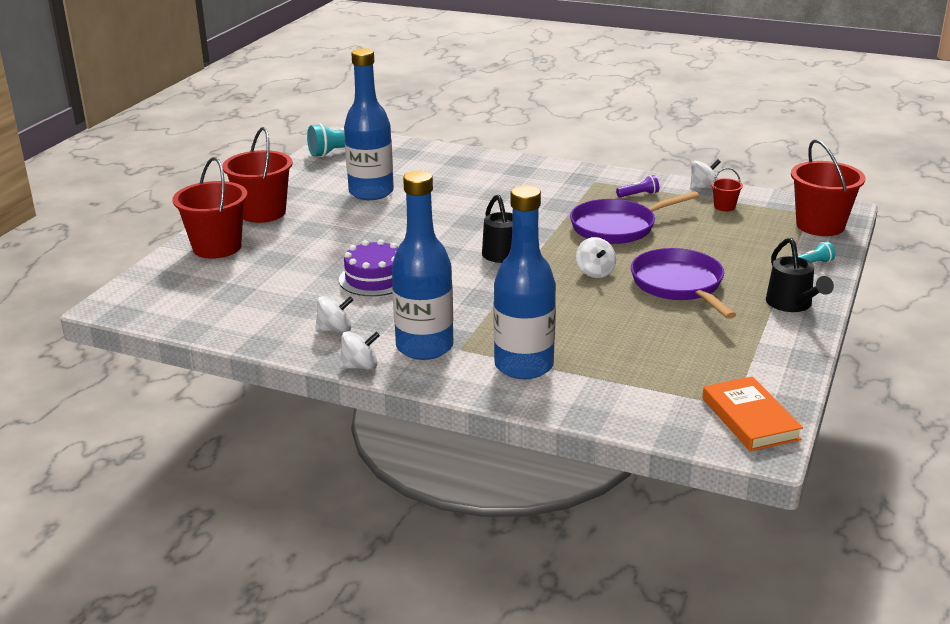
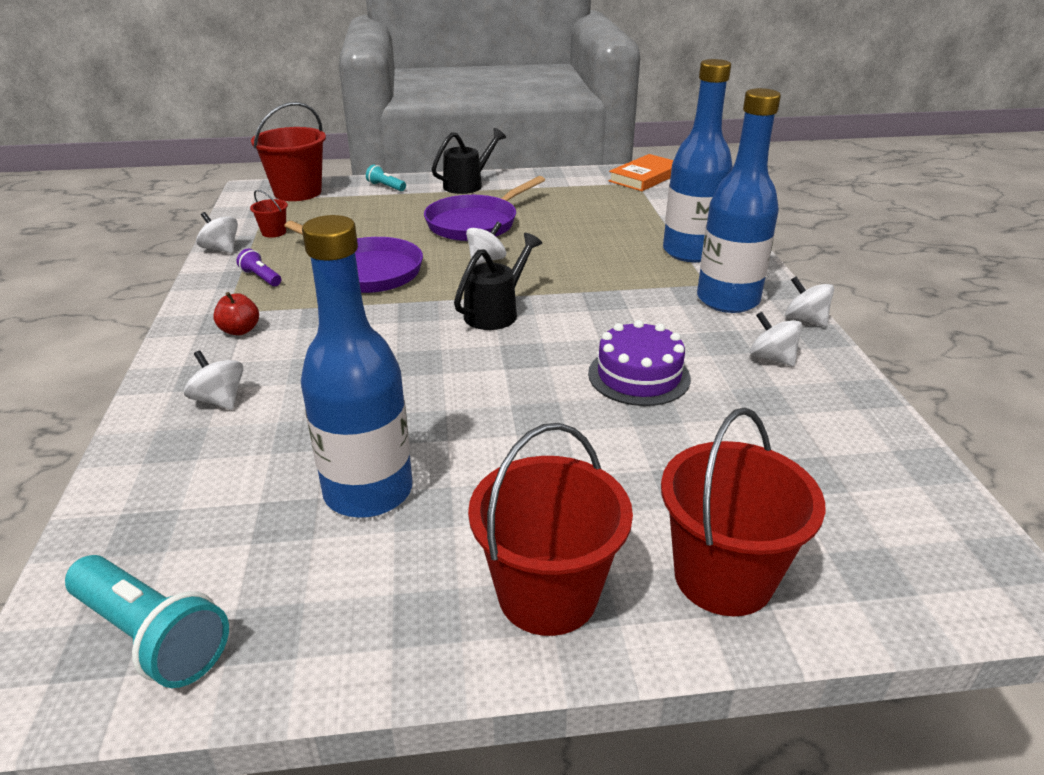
camera: 120 degrees left, 5 degrees up
none -> white spinning top [184,350,244,410]
none -> red apple [213,292,259,335]

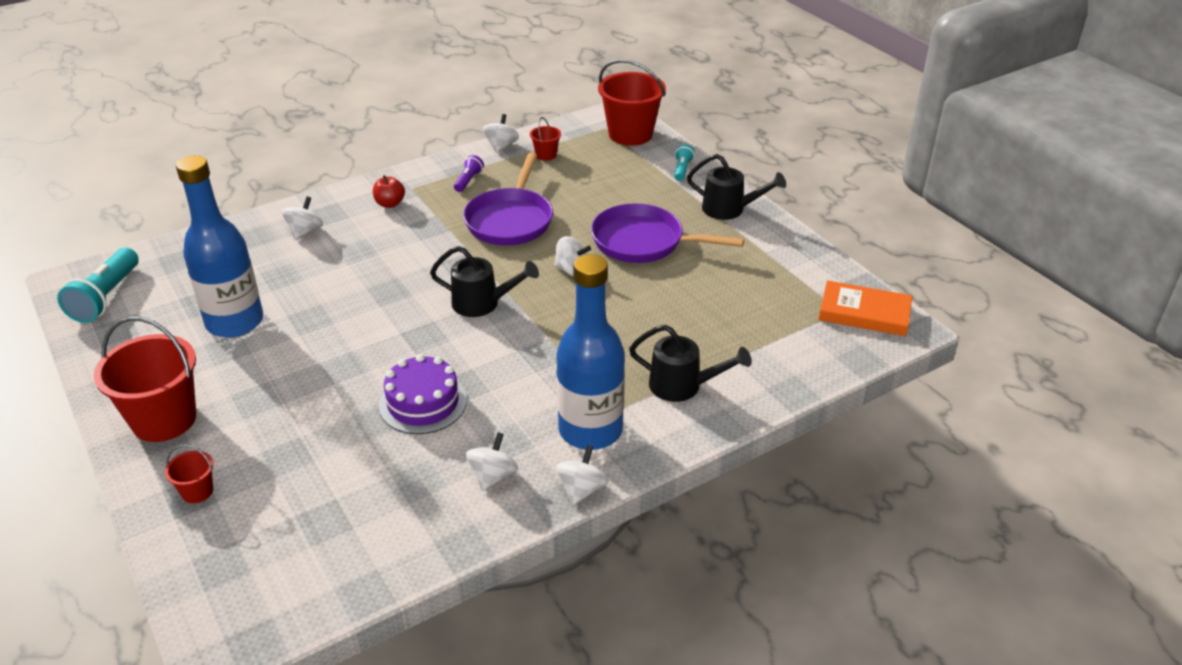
camera: 65 degrees right, 5 degrees up
red bucket [661,408,825,616] -> red bucket [165,445,213,503], size x0.46
blue bottle [663,59,733,262] -> black watering can [629,325,752,402]

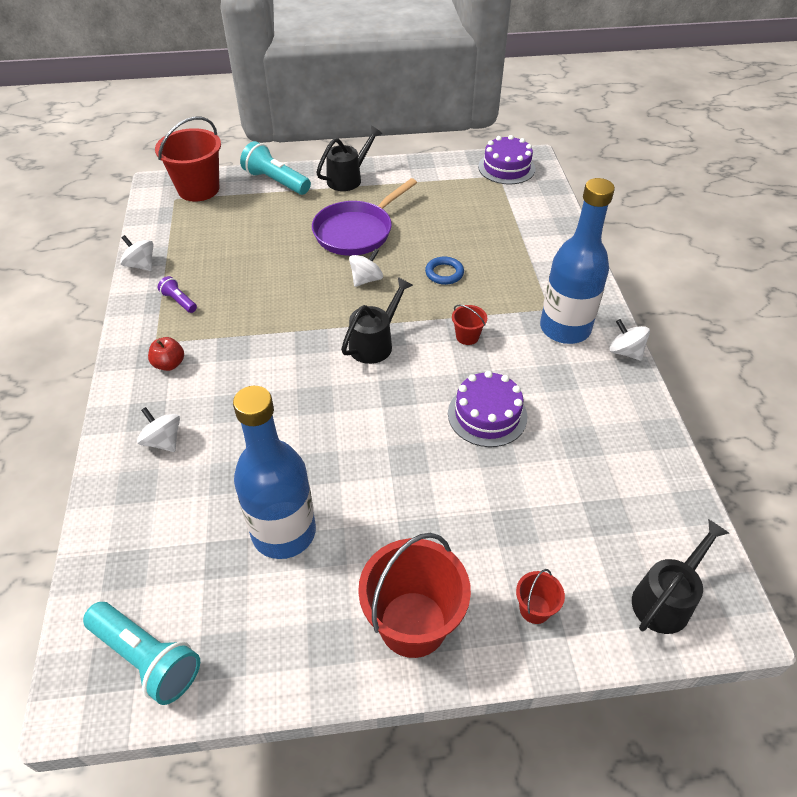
camera: 65 degrees left, 10 degrees up
purple pan [463,153,553,245] -> none
white spinning top [466,432,518,491] -> none
red bucket [530,117,561,161] -> red bucket moved to [452,305,487,345]
black watering can [629,325,752,402] -> black watering can moved to [632,519,729,634]
turquoise flashlight [674,144,694,181] -> turquoise flashlight [240,141,311,195], size x1.91
orange book [818,280,912,336] -> purple cake [478,135,536,184]
none -> blue ring [425,256,464,285]

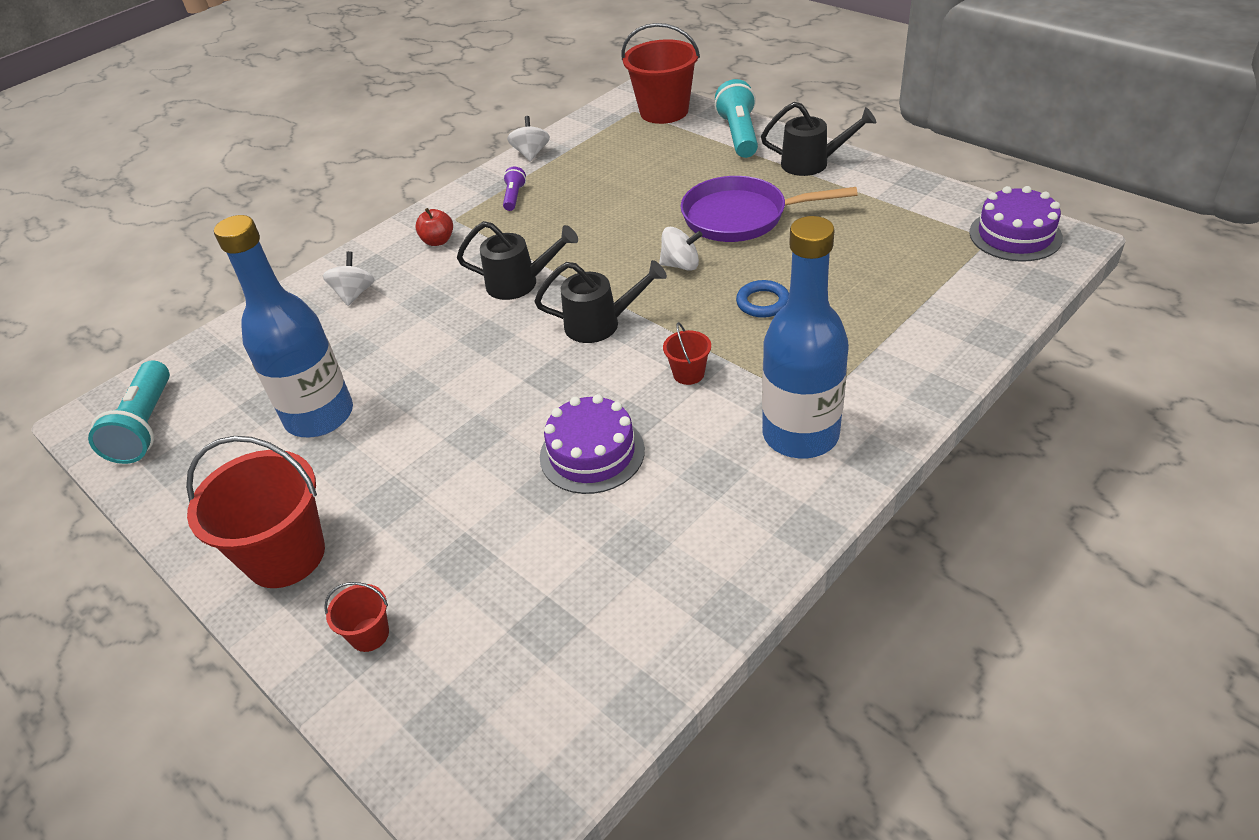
camera: 55 degrees right, 5 degrees down
white spinning top [609,319,650,361] -> none
black watering can [632,519,729,634] -> black watering can moved to [457,221,578,300]

